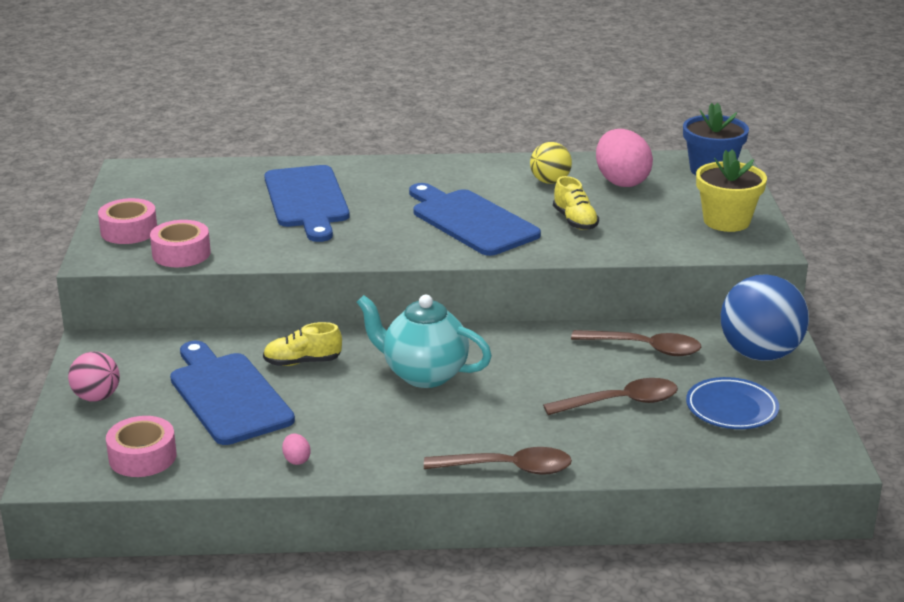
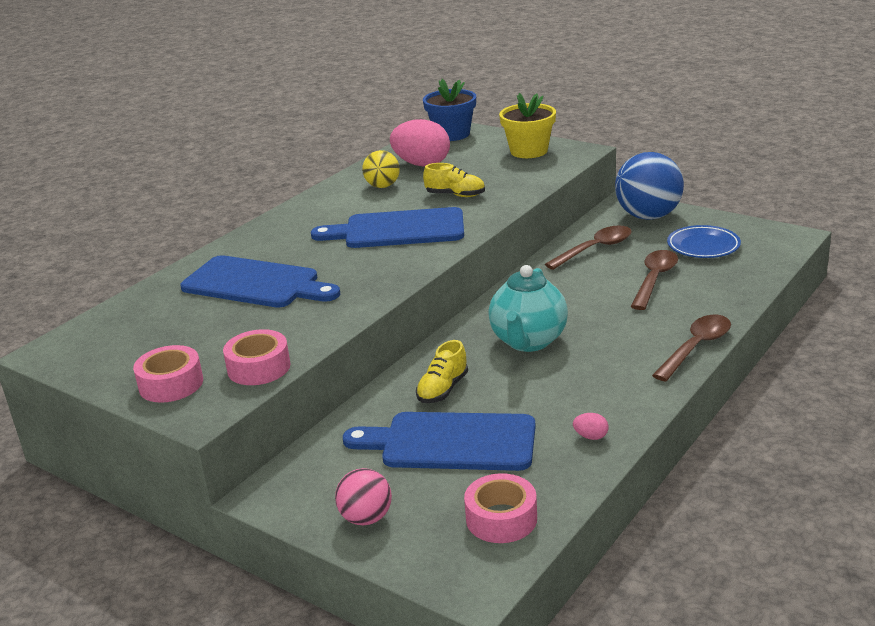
camera: 50 degrees left, 0 degrees up
turquoise teapot [357,295,492,388] -> turquoise teapot turned 45 degrees counterclockwise [488,265,568,352]

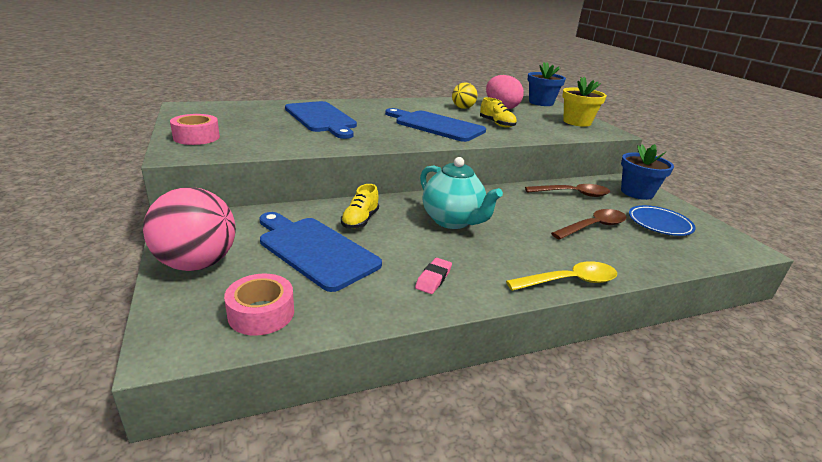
camera: 30 degrees right, 0 degrees up
pink tape [223,329,291,385] -> none
pink ball [335,468,392,525] -> pink ball [143,187,236,271], size x1.80
yellow shoe [416,340,468,403] -> yellow shoe turned 45 degrees counterclockwise [341,184,379,229]
turquoise teapot [488,265,568,352] -> turquoise teapot turned 90 degrees counterclockwise [420,157,503,229]
pink egg [573,413,608,440] -> none
blue ball [615,152,684,220] -> blue flower pot [621,144,674,200]
brown spoon [652,315,731,381] -> yellow spoon [506,261,617,291]
none -> pink eraser [415,258,452,294]

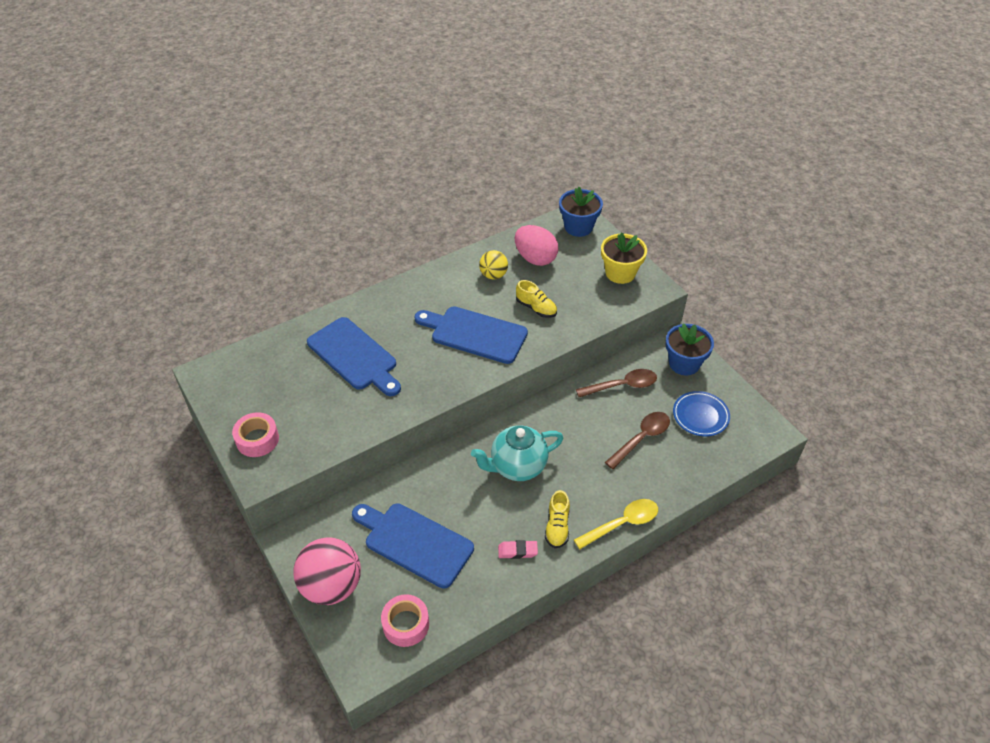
camera: 10 degrees left, 20 degrees up
yellow shoe [341,184,379,229] -> yellow shoe moved to [545,490,570,548]
pink eraser [415,258,452,294] -> pink eraser turned 75 degrees clockwise [498,540,538,559]
turquoise teapot [420,157,503,229] -> turquoise teapot turned 120 degrees clockwise [471,426,563,481]

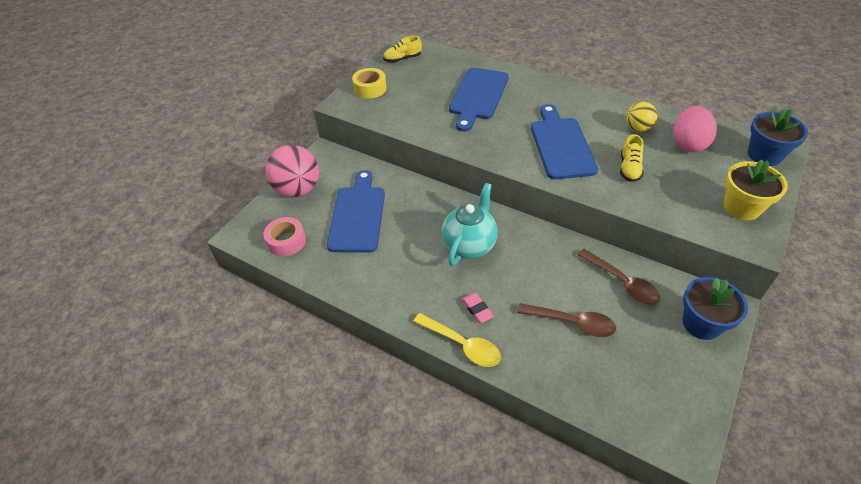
camera: 65 degrees right, 0 degrees up
pink tape [232,412,279,457] -> yellow tape [352,68,387,99]
turquoise teapot [471,426,563,481] -> turquoise teapot turned 75 degrees clockwise [441,183,498,266]
pink eraser [498,540,538,559] -> pink eraser moved to [462,293,494,323]
yellow shoe [545,490,570,548] -> yellow shoe moved to [383,36,422,63]
blue plate [673,391,730,436] -> none

